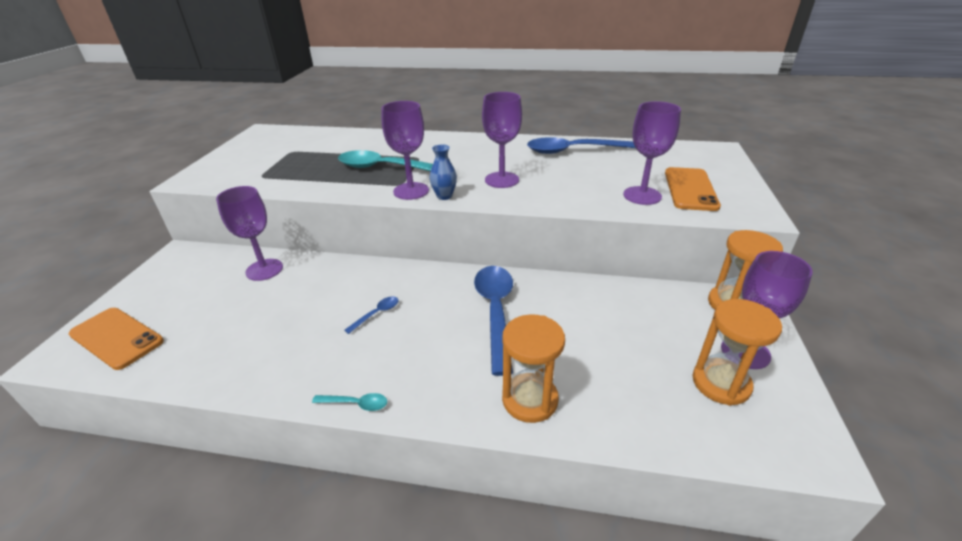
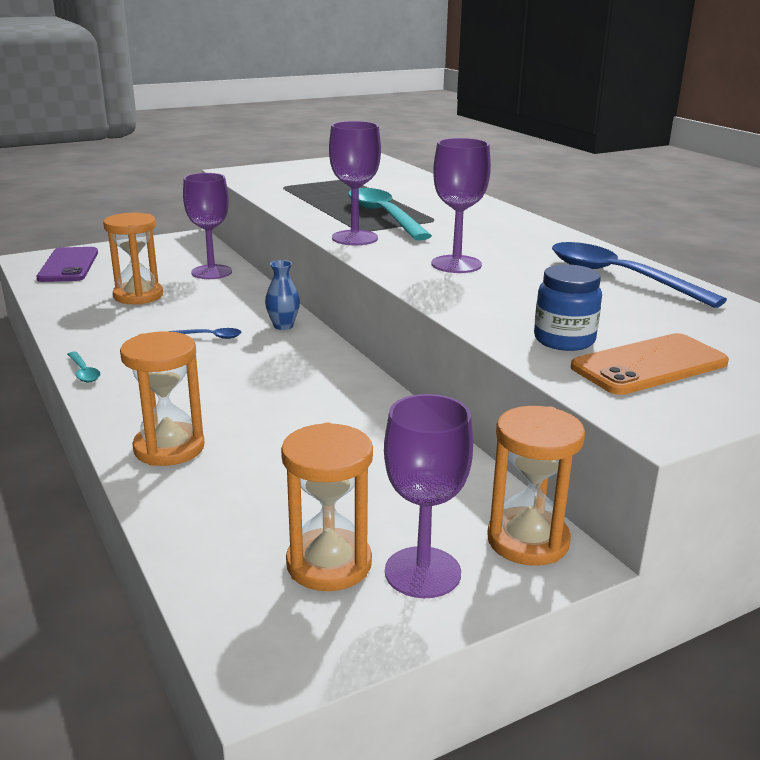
camera: 50 degrees right, 10 degrees down
orange phone [69,308,164,370] -> purple phone [36,247,98,282]
blue vase [429,144,457,200] -> blue vase moved to [265,260,300,330]
blue spoon [474,266,513,376] -> none
purple goblet [623,101,681,205] -> blue jar [534,264,602,351]
none -> orange hourglass [103,213,163,305]

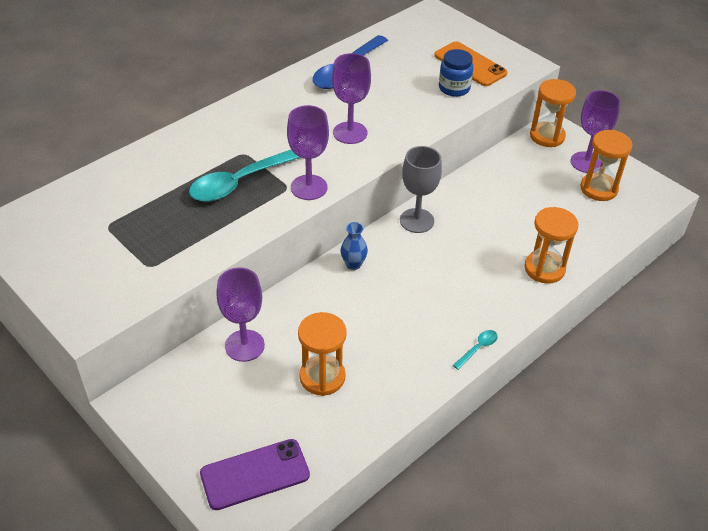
camera: 105 degrees left, 20 degrees up
blue spoon [169,328,241,339] -> none
none -> grey goblet [400,146,442,233]

